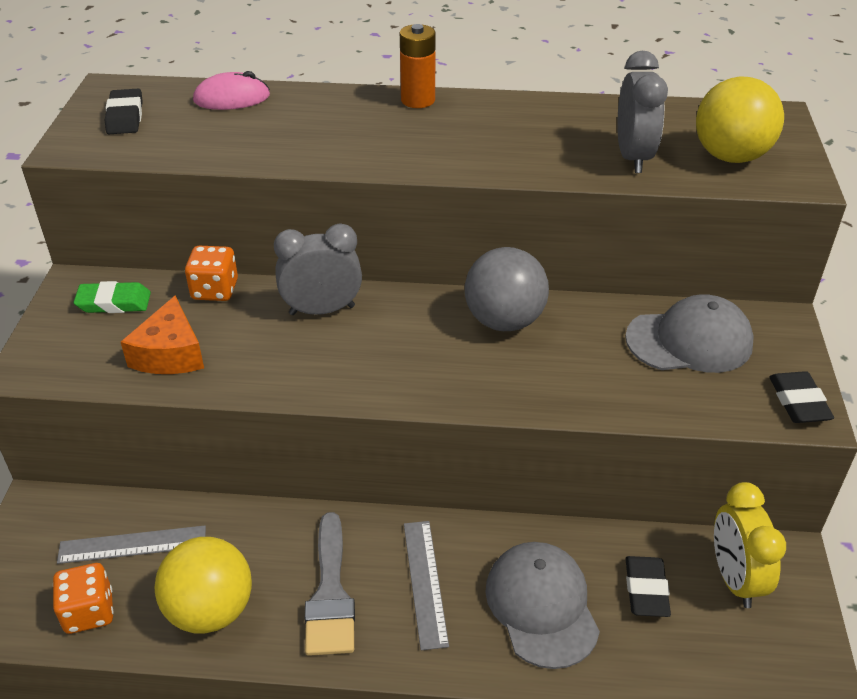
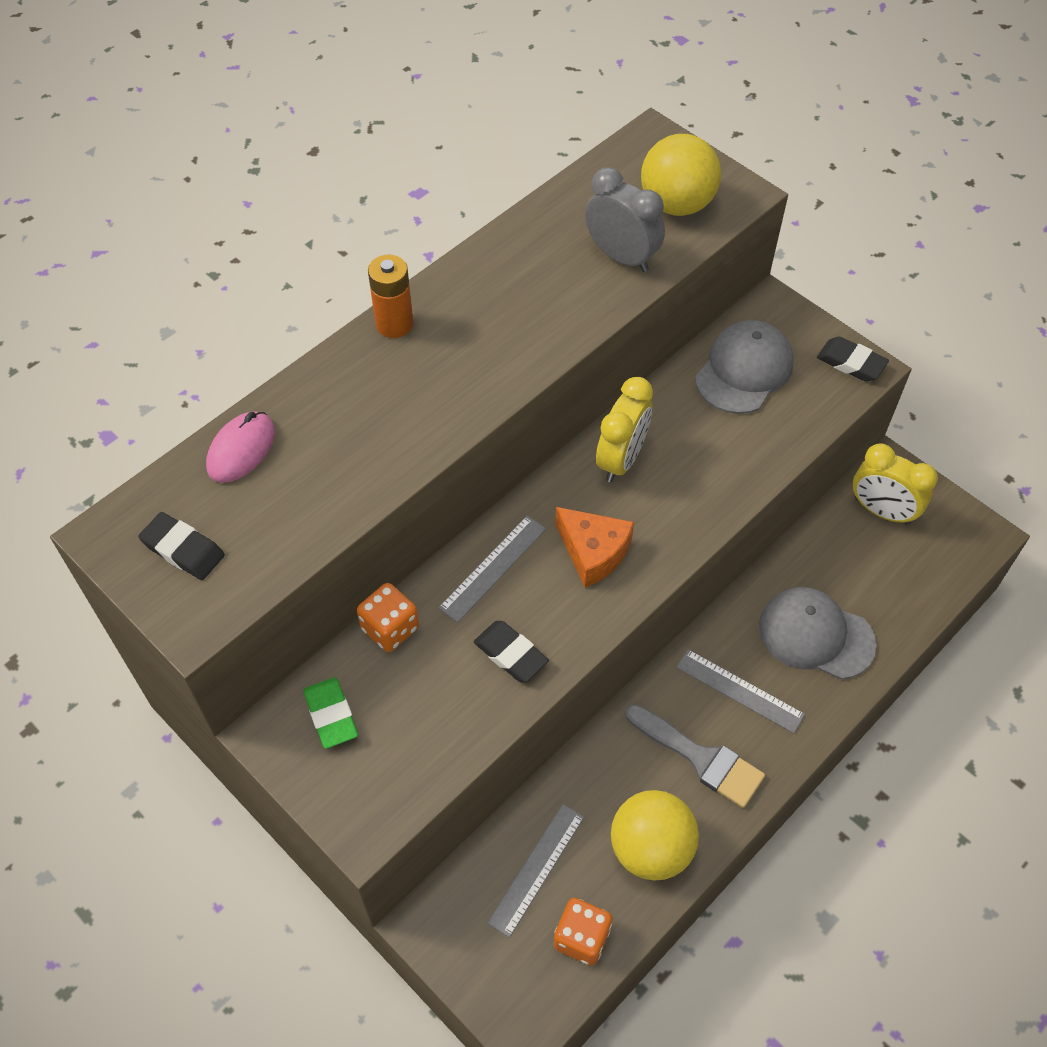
camera: 50 degrees left, 15 degrees up
green eraser [74,281,151,313] -> green eraser turned 60 degrees counterclockwise [303,677,358,749]
orange cheese [121,296,204,374] -> orange cheese moved to [555,507,634,588]
grey clock [274,224,362,315] -> grey ruler [438,516,546,623]
grey ball [465,247,549,331] -> yellow clock [596,377,653,483]
black eraser [626,556,671,617] -> black eraser moved to [474,621,549,682]

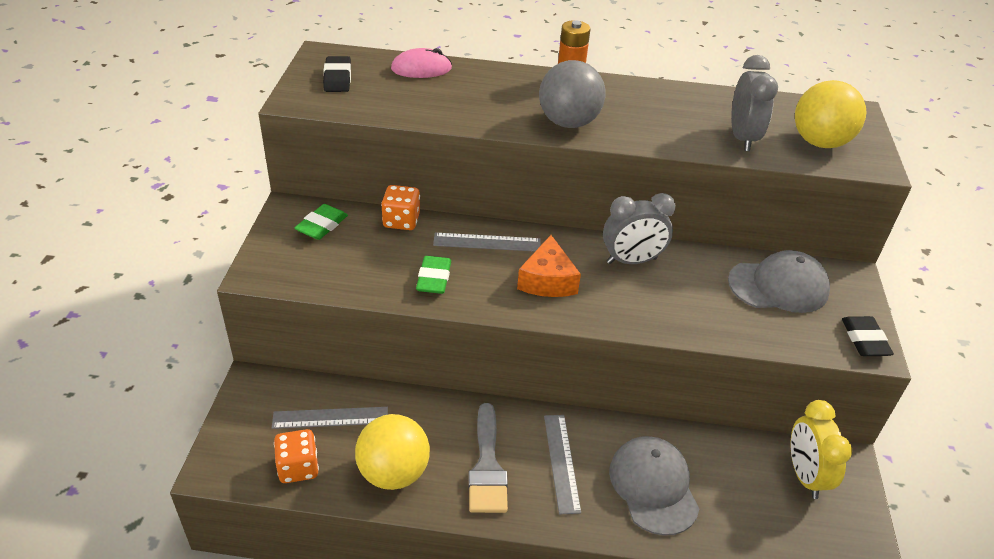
camera: 50 degrees right, 15 degrees down
black eraser [474,621,549,682] -> green eraser [416,256,451,294]
yellow clock [596,377,653,483] -> grey clock [603,193,676,264]
none -> grey ball [539,60,606,128]

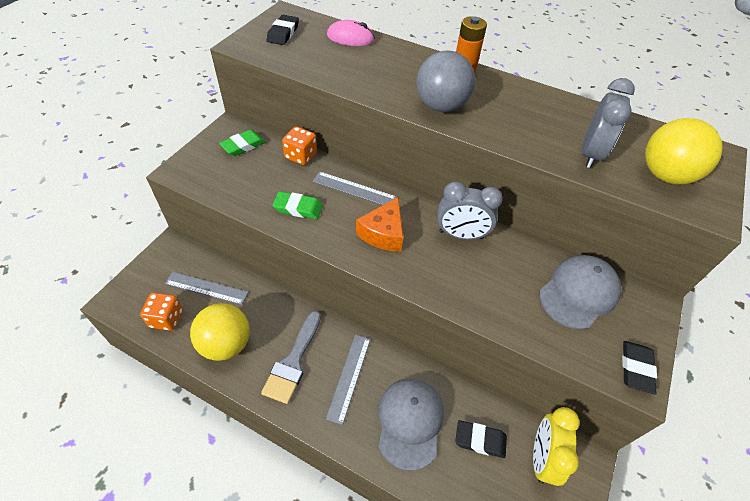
camera: 20 degrees right, 10 degrees up
green eraser [416,256,451,294] -> green eraser turned 75 degrees clockwise [272,191,323,219]
grey cap [728,250,830,313] -> grey cap turned 60 degrees counterclockwise [539,255,621,329]
none -> black eraser [455,420,507,458]

